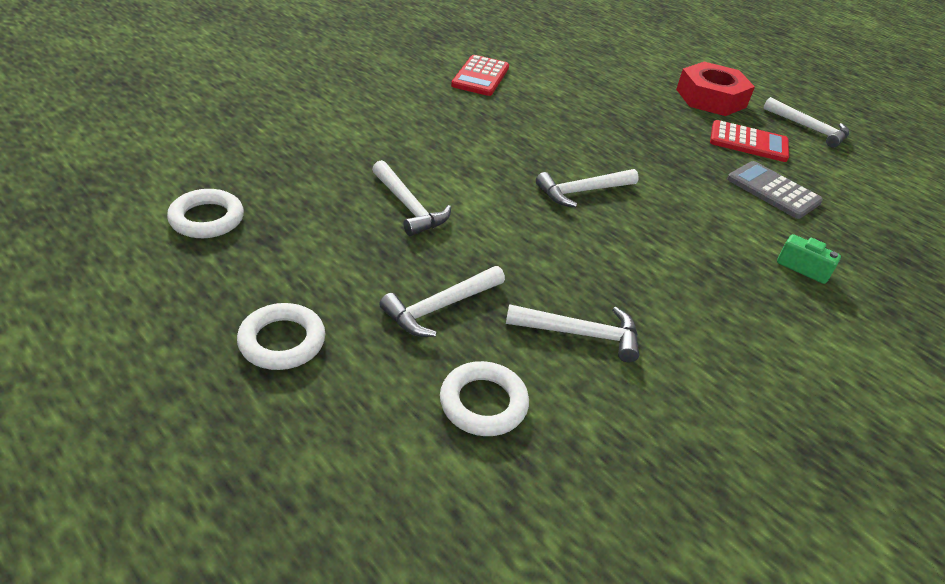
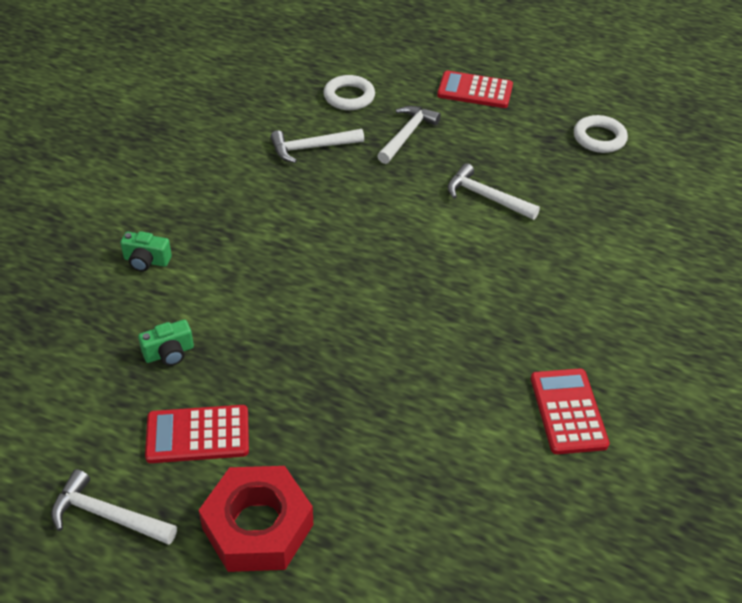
camera: 160 degrees right, 5 degrees up
white ring [237,303,325,370] -> red calculator [437,71,513,108]
white hammer [536,169,639,207] -> none
grey calculator [727,161,823,219] -> green camera [138,320,194,366]

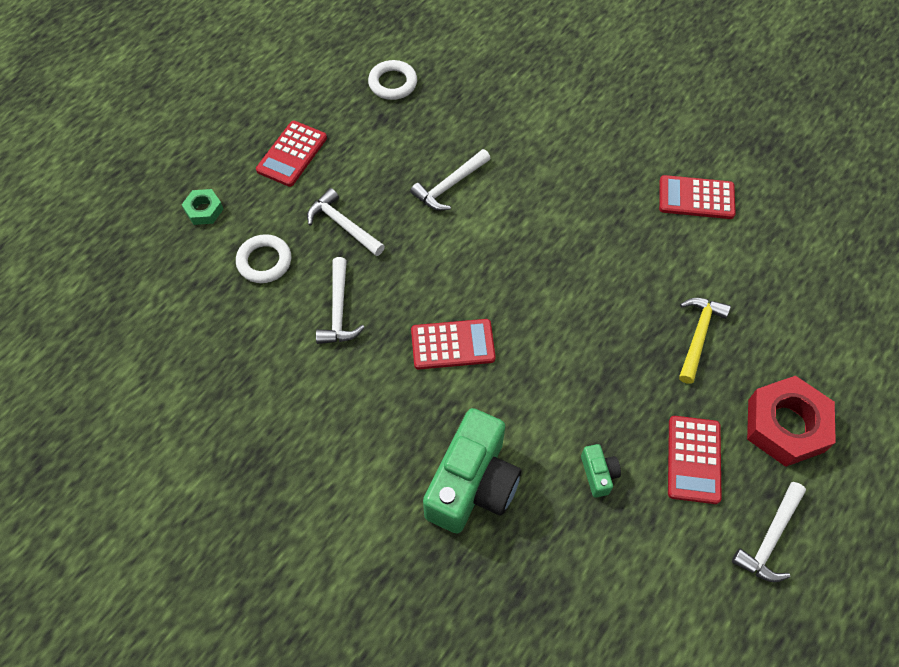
camera: 75 degrees left, 15 degrees up
green camera [120,231,172,272] -> green camera [423,408,521,533], size x2.31
none -> green nut [182,189,223,225]
none -> red calculator [411,319,496,369]
none -> yellow hammer [679,298,731,384]

